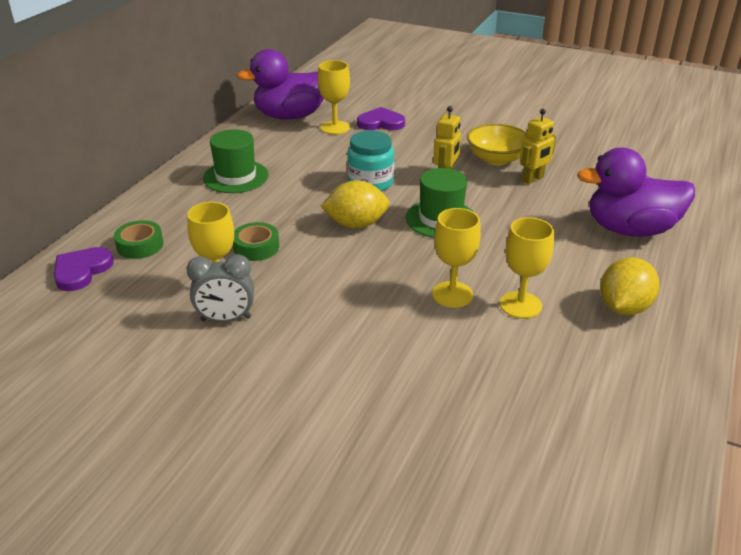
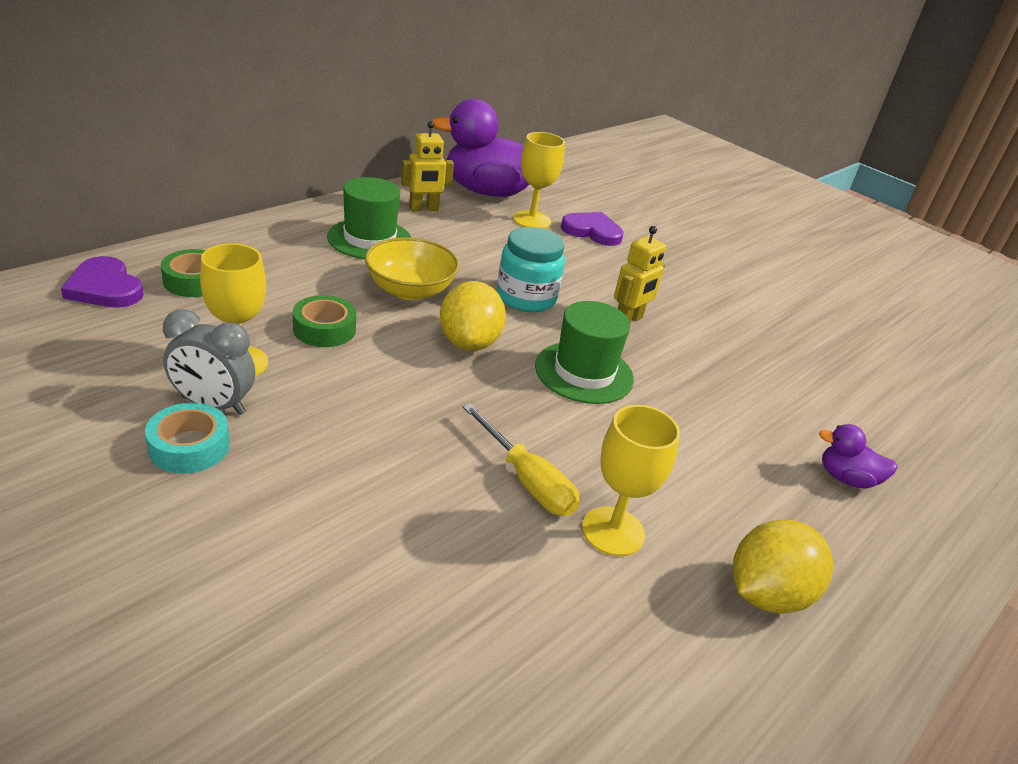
camera: 15 degrees right, 0 degrees up
purple heart [54,247,114,291] -> purple heart turned 90 degrees counterclockwise [61,256,144,308]
yellow lemon [321,180,390,229] -> yellow lemon turned 75 degrees clockwise [440,281,506,351]
yellow goblet [432,208,481,308] -> yellow screwdriver [463,403,580,516]
yellow bowl [467,124,528,165] -> yellow bowl moved to [365,237,459,300]
yellow robot [520,109,556,185] -> yellow robot moved to [401,121,454,211]
purple duck [577,148,695,237] -> purple duck [819,424,898,489], size x0.45
none -> turquoise tape [145,403,230,473]

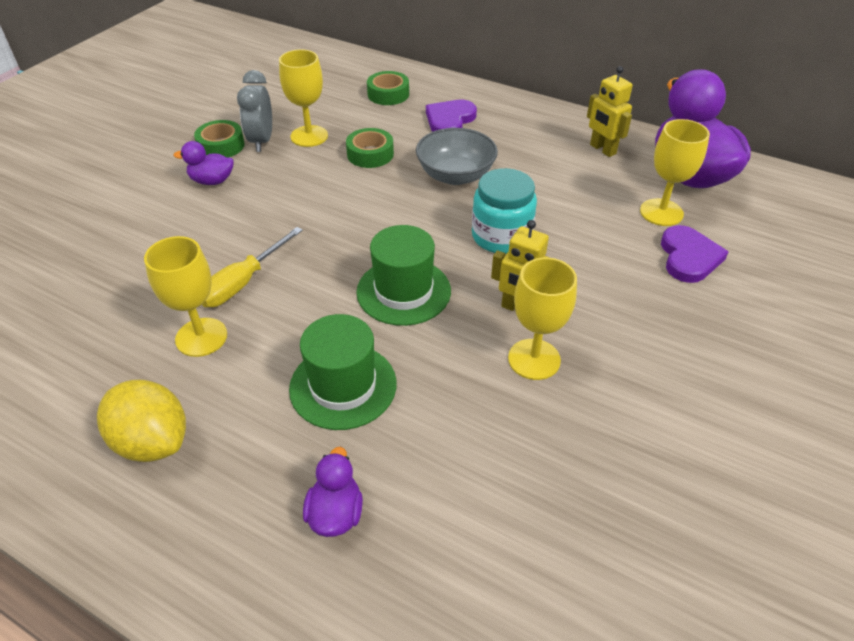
camera: 80 degrees right, 10 degrees up
purple heart [61,256,144,308] -> purple heart moved to [426,100,477,132]
turquoise tape [145,403,230,473] -> green tape [194,120,245,158]
green hat [327,177,412,259] -> green hat moved to [289,314,397,430]
yellow bowl [365,237,459,300] -> grey bowl [416,128,498,185]
yellow lemon [440,281,506,351] -> none
none -> purple duck [173,141,234,185]
none -> yellow goblet [508,258,577,380]

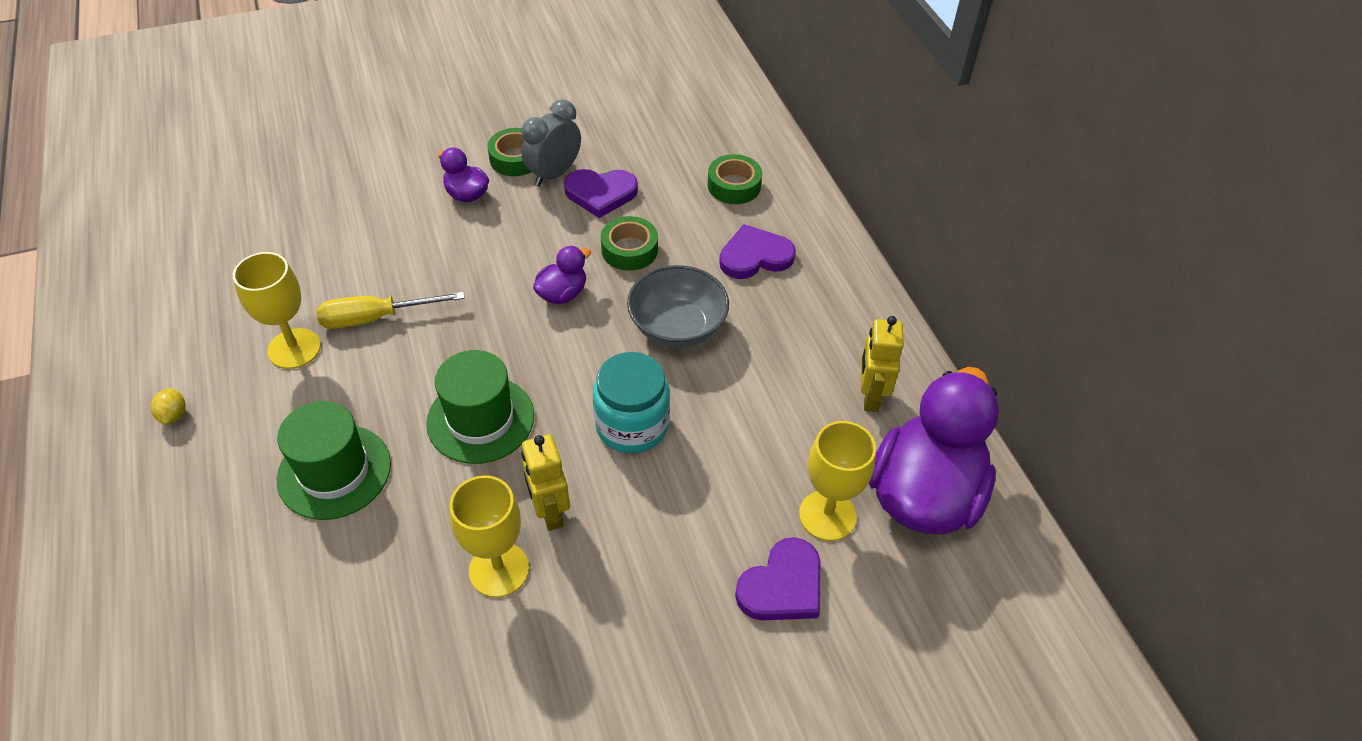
camera: 40 degrees right, 5 degrees up
yellow lemon [97,380,186,462] -> yellow lemon [151,388,186,425], size x0.44
yellow goblet [279,49,328,147] -> purple heart [564,169,638,218]
purple duck [303,447,363,537] -> purple duck moved to [533,246,591,304]

